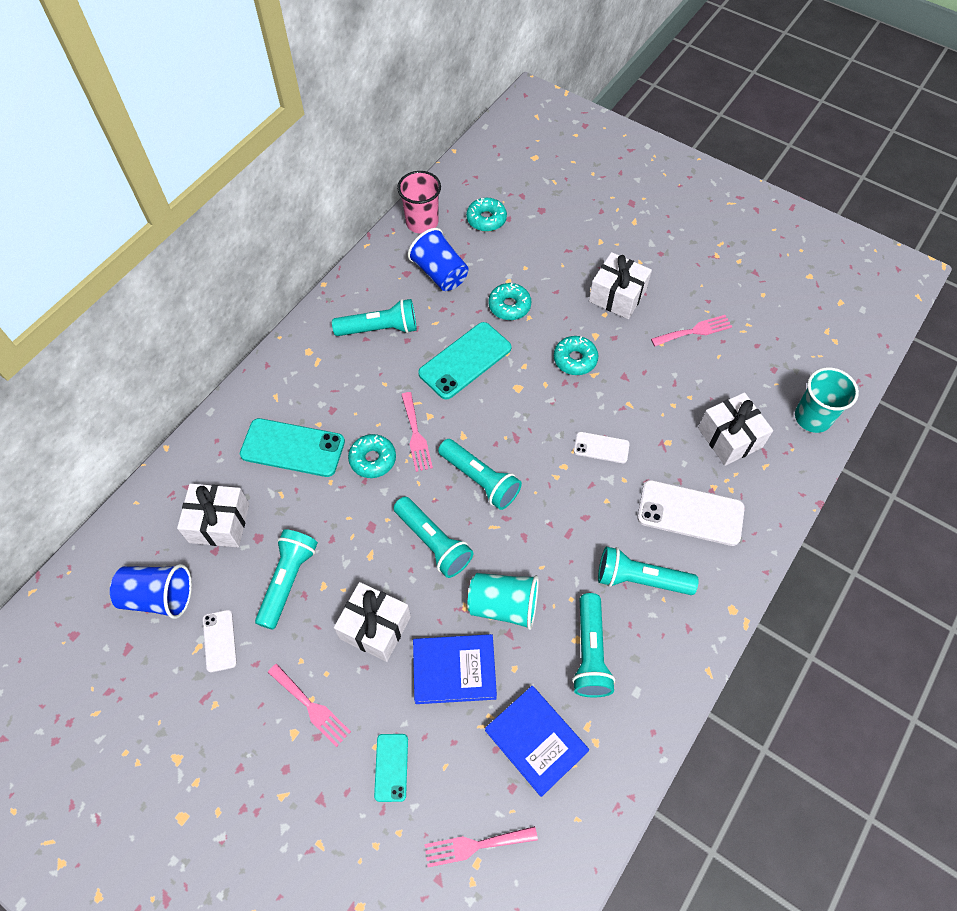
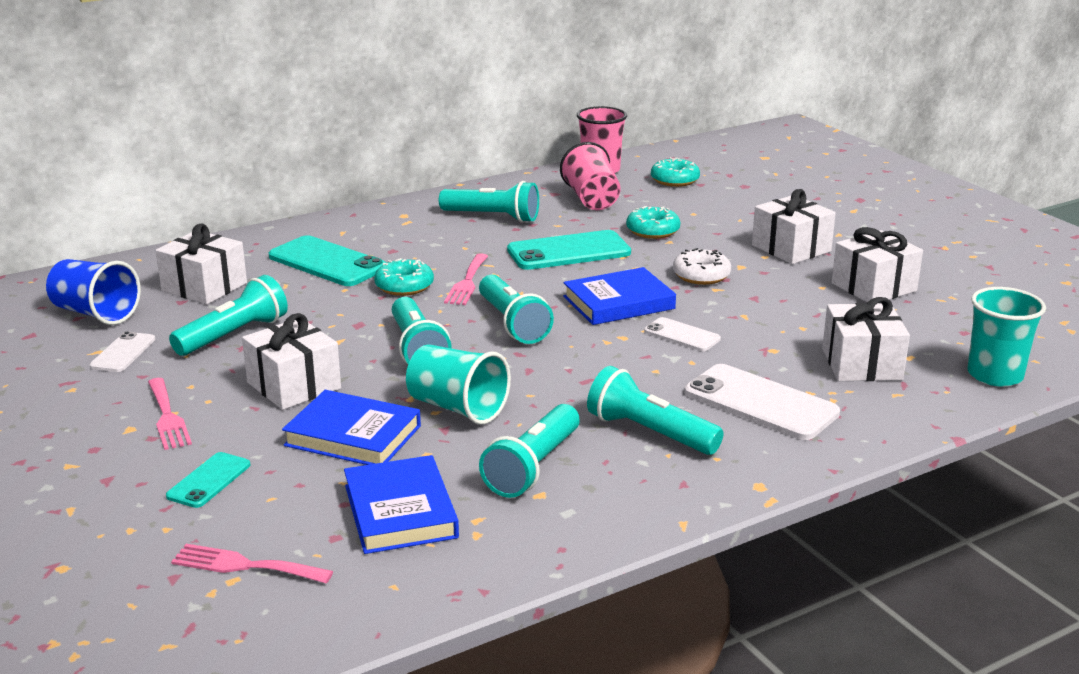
camera: 25 degrees right, 35 degrees down
blue cup [408,228,469,291] -> pink cup [560,142,621,210]
turquoise donut [554,336,598,375] -> white donut [673,248,731,285]
pink fork [651,315,732,346] -> white gift [832,227,923,302]
none -> blue book [563,267,676,325]

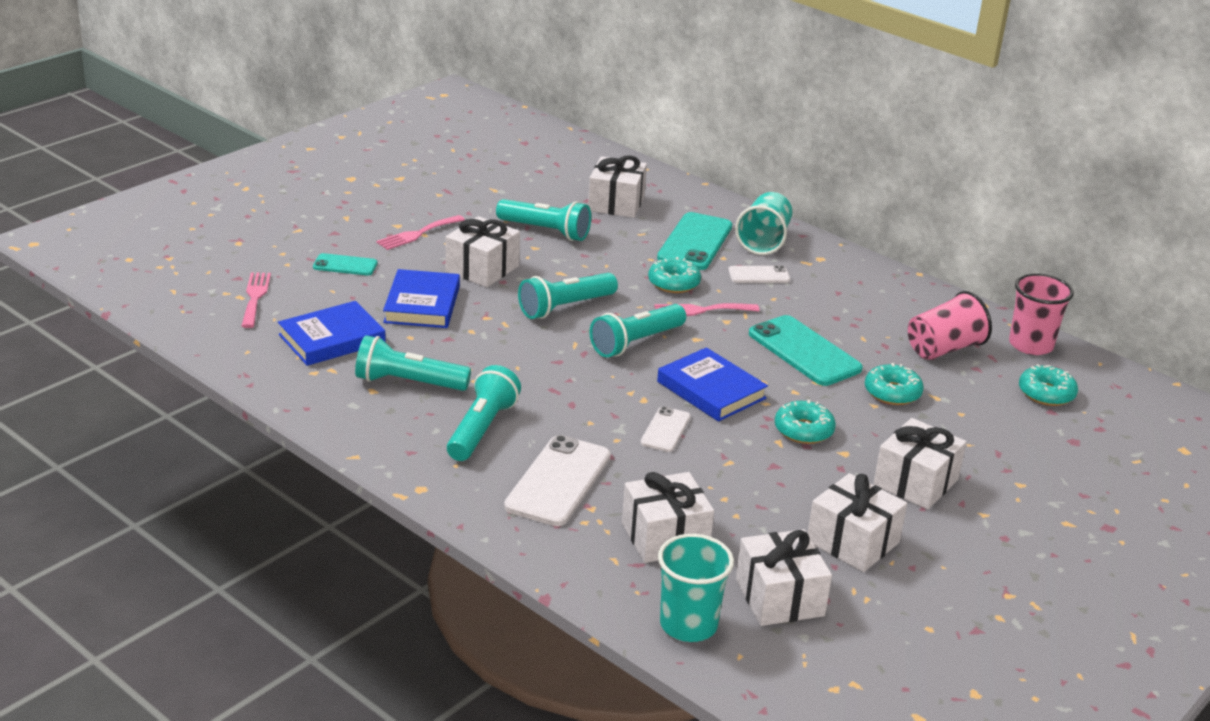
camera: 70 degrees right, 5 degrees up
blue cup [46,259,141,325] -> none
white phone [89,331,155,372] -> white phone moved to [728,265,790,283]
turquoise cup [406,344,511,425] -> turquoise cup moved to [735,192,792,255]
turquoise flashlight [439,181,539,223] -> none
white donut [673,248,731,285] -> turquoise donut [775,400,836,444]
none -> white gift [736,529,832,626]

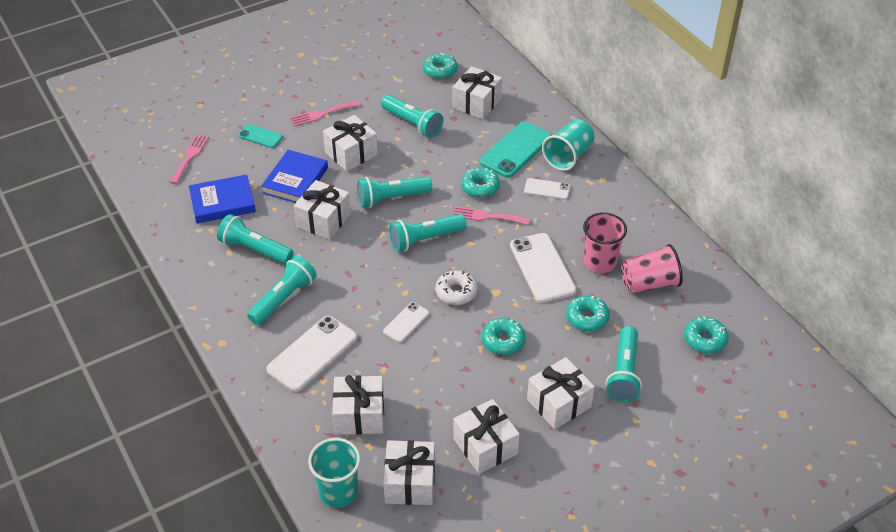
camera: 20 degrees right, 15 degrees up
blue book [657,347,768,422] -> white donut [435,270,478,305]
turquoise phone [749,315,863,386] -> white phone [510,233,577,303]
pink cup [1009,273,1074,355] -> pink cup moved to [583,212,627,273]
none -> white gift [294,180,351,240]
none -> turquoise donut [423,53,458,79]
none -> turquoise flashlight [606,326,642,402]

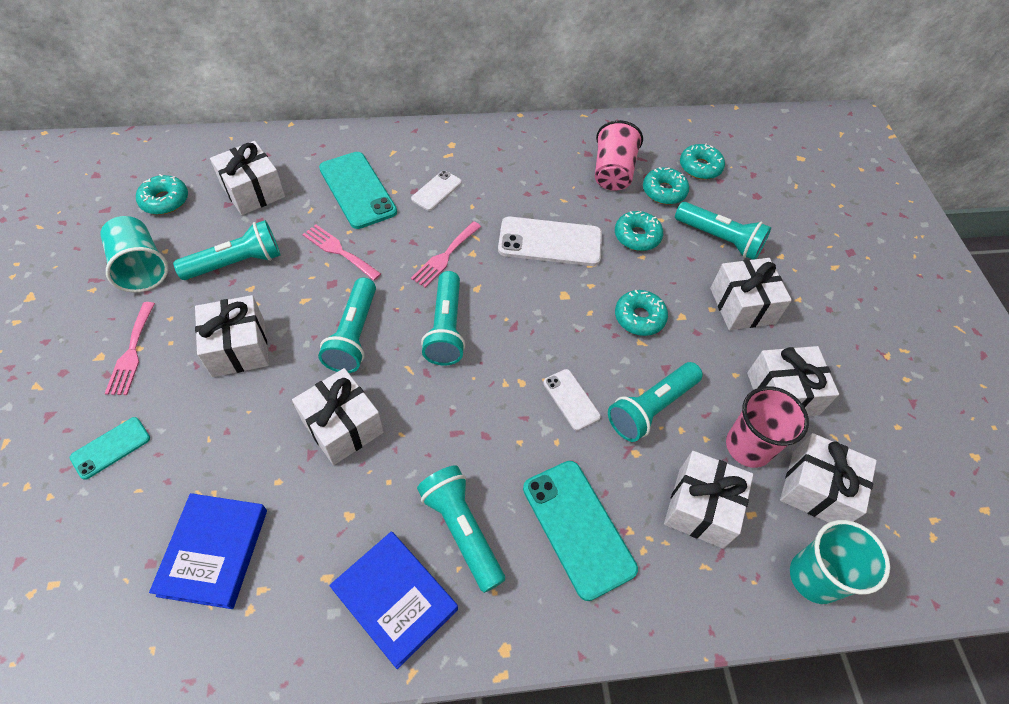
camera: 70 degrees left, 10 degrees up
pink fork [170,135,209,184] -> pink fork moved to [302,224,381,281]
turquoise flashlight [217,214,294,264] -> turquoise flashlight moved to [608,362,703,442]
blue book [261,150,328,203] -> blue book moved to [329,532,458,669]
white phone [266,316,357,392] -> turquoise phone [523,461,638,601]
white donut [435,270,478,305] -> none
turquoise donut [461,168,500,198] -> turquoise donut moved to [643,167,689,205]
turquoise cup [542,119,594,171] -> turquoise cup moved to [101,216,169,293]
pink cup [583,212,627,273] -> pink cup moved to [726,386,809,468]

